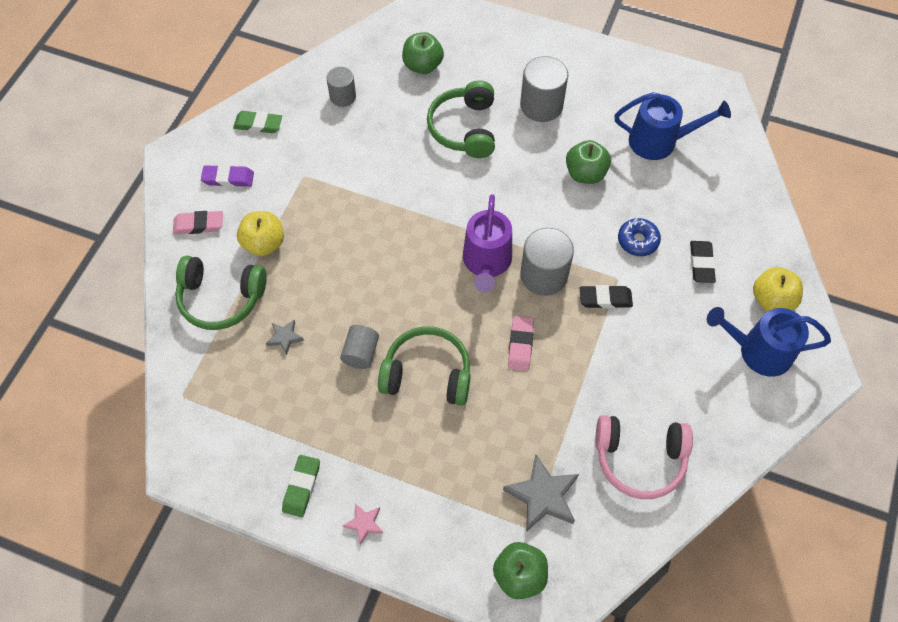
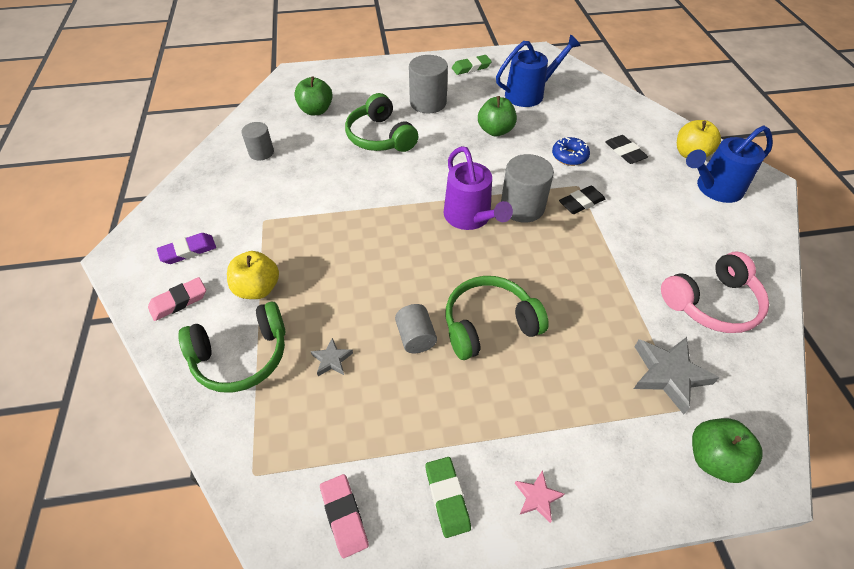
camera: 30 degrees left, 10 degrees down
green eraser [233,111,282,133] -> green eraser moved to [452,55,492,75]
pink eraser [508,316,534,371] -> pink eraser moved to [320,474,369,558]

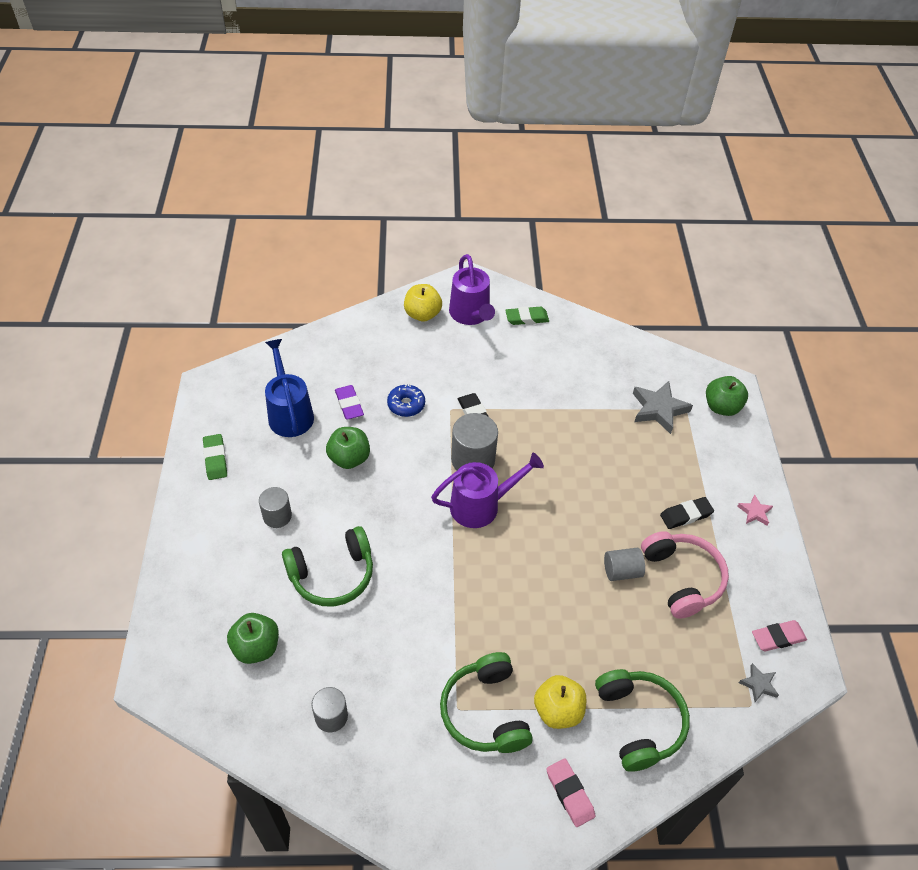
camera: 85 degrees left, 0 degrees up
purple eraser [157,233,216,264] -> purple eraser moved to [335,385,364,420]
grey star [311,338,353,376] -> grey star moved to [739,663,779,702]
grey cylinder [409,55,448,113] -> grey cylinder [259,487,292,528], size x0.62
green eraser [425,457,471,538] -> green eraser moved to [505,307,549,325]
green headphones [446,276,549,360] -> green headphones moved to [440,652,533,753]
black eraser [605,135,649,164] -> black eraser moved to [660,497,714,529]
pink headphones [661,251,769,333] -> pink headphones moved to [641,531,729,619]
blue watering can [686,126,773,203] -> purple watering can [449,254,495,325]

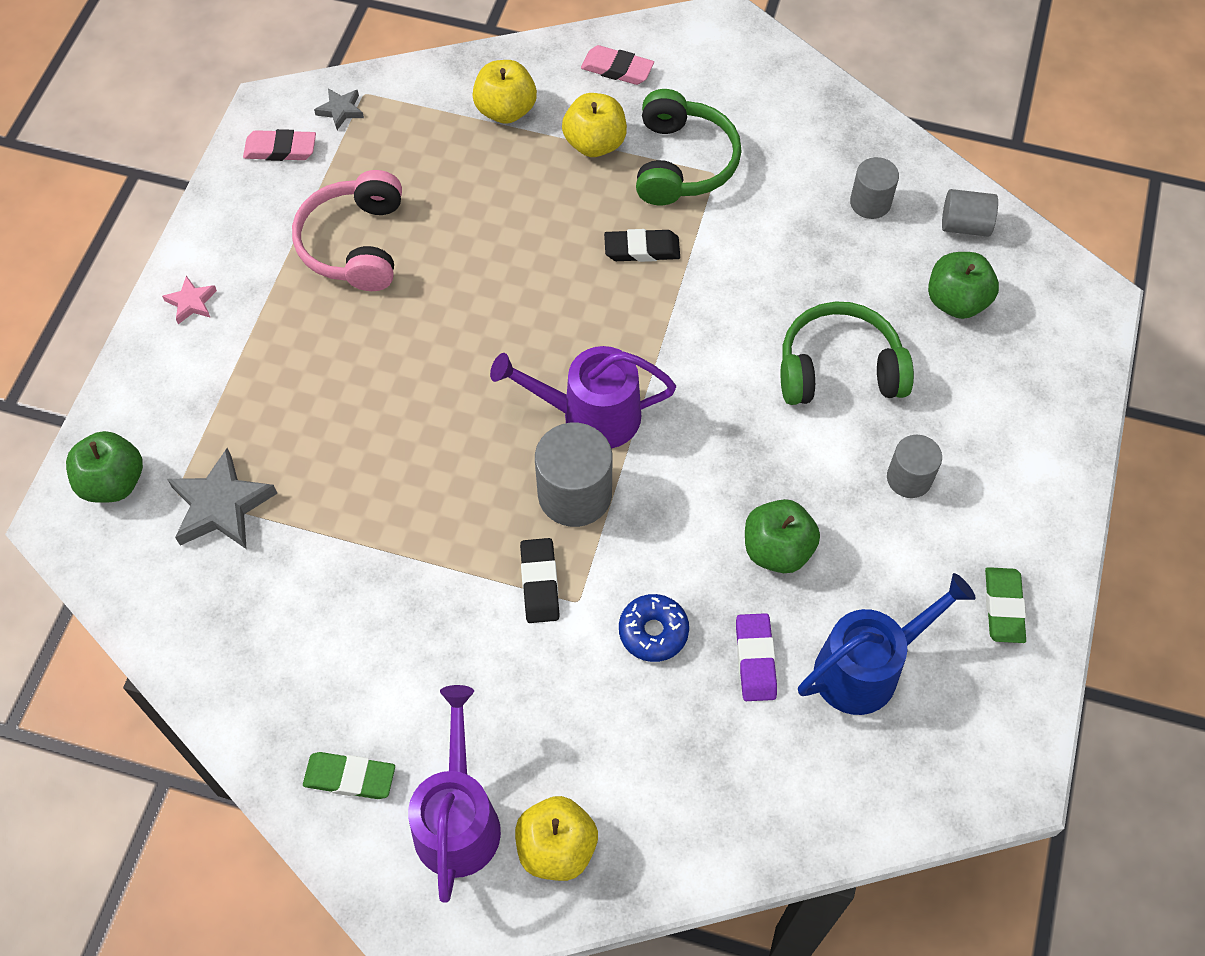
camera: 160 degrees left, 10 degrees up
blue watering can [265,339,314,437] -> blue watering can turned 120 degrees counterclockwise [798,573,976,715]
pink eraser [546,758,595,827] -> pink eraser turned 60 degrees counterclockwise [581,45,654,85]
green headphones [595,669,690,772] -> yellow apple [472,60,537,124]
grey cylinder [604,547,645,581] -> grey cylinder moved to [942,189,998,237]
black eraser [660,497,714,529] -> black eraser moved to [604,229,680,262]

